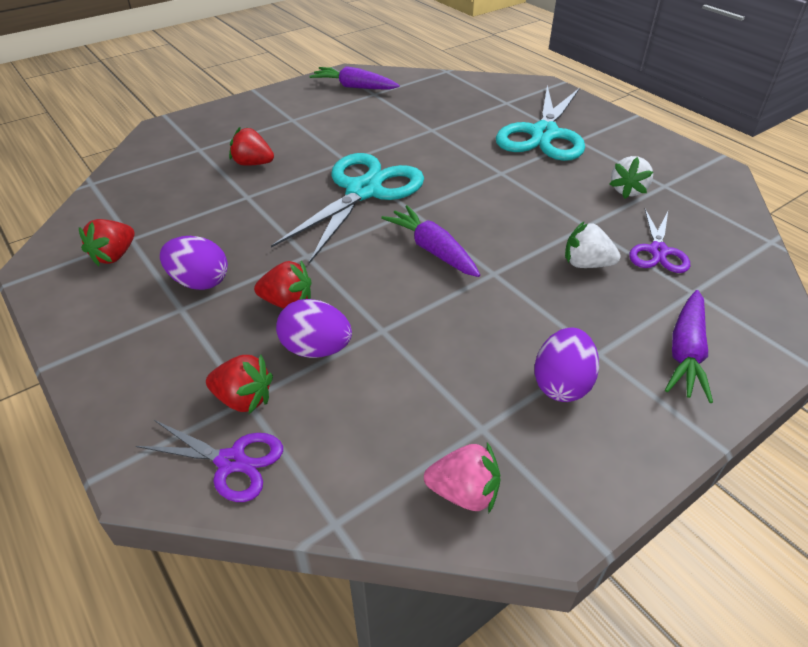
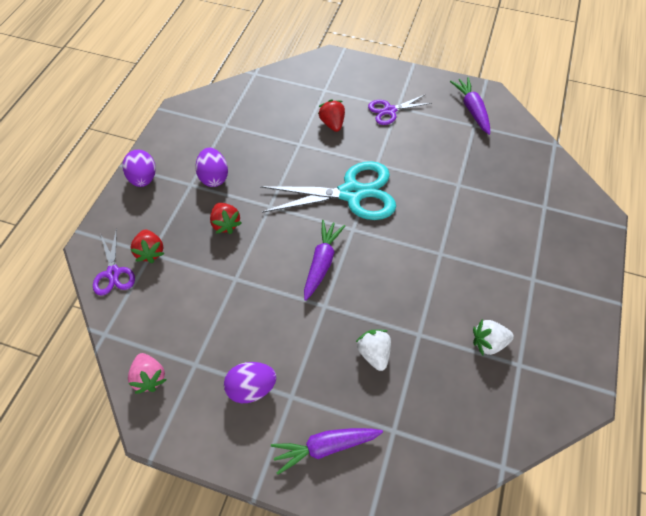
camera: 55 degrees right, 15 degrees up
red strawberry [79,219,135,266] -> none
purple egg [276,299,352,358] -> purple egg moved to [122,150,156,187]
turquoise scissors [496,85,585,161] -> none
purple scissors [629,209,690,273] -> purple scissors moved to [368,94,432,125]

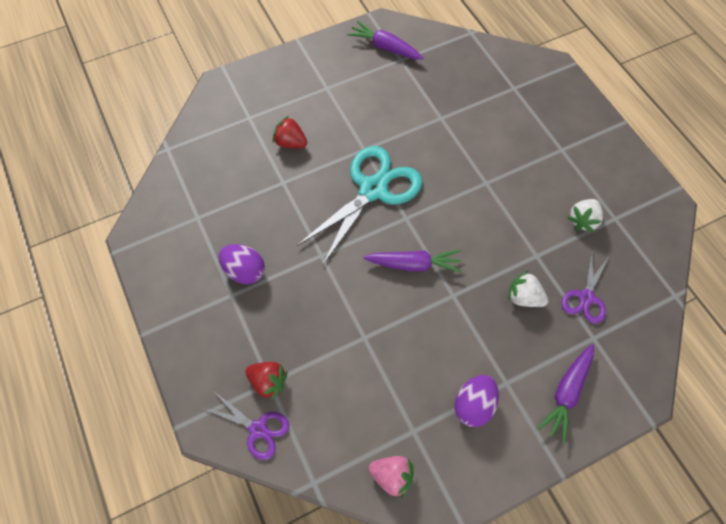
camera: 45 degrees left, 5 degrees up
purple egg [122,150,156,187] -> none
red strawberry [210,203,242,234] -> none
purple carrot [304,220,345,301] -> purple carrot turned 120 degrees clockwise [363,249,462,273]
purple scissors [368,94,432,125] -> purple scissors moved to [562,252,610,324]

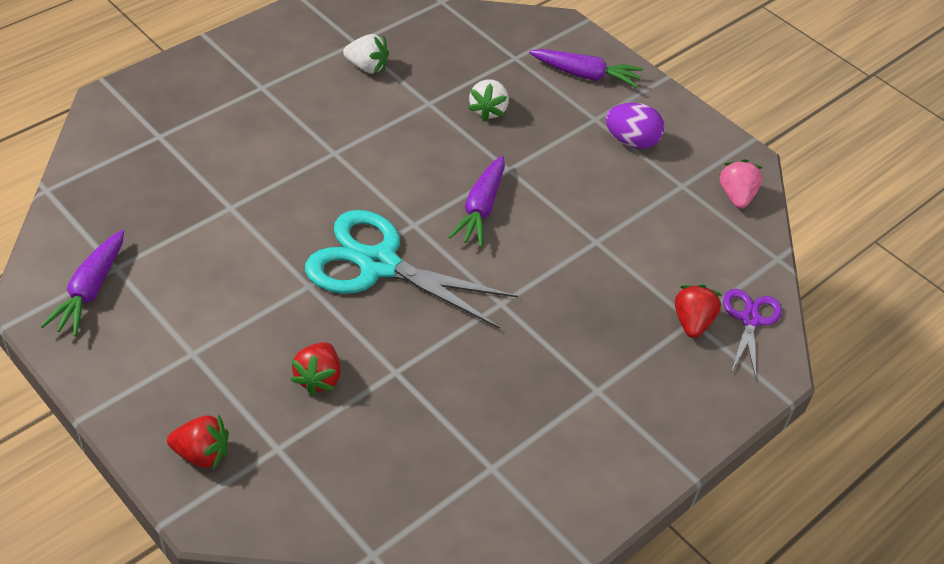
camera: 110 degrees left, 15 degrees down
purple egg [219,244,265,284] -> none
purple carrot [363,249,462,273] -> purple carrot turned 150 degrees counterclockwise [449,155,505,247]
purple scissors [562,252,610,324] -> none
none -> red strawberry [167,415,229,469]

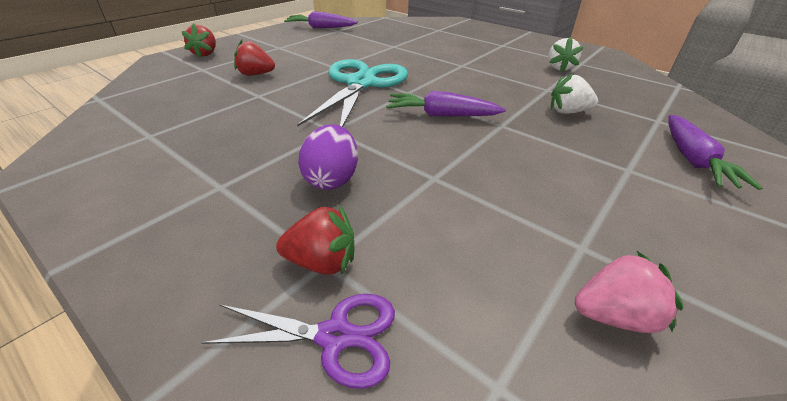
camera: 85 degrees right, 10 degrees down
purple egg [606,103,665,149] -> purple egg moved to [298,124,358,190]

